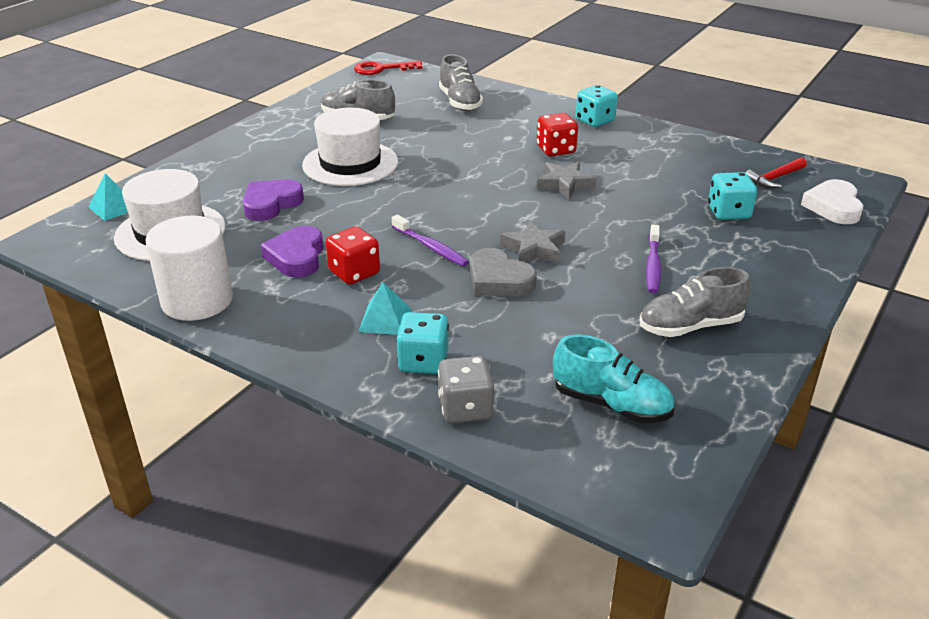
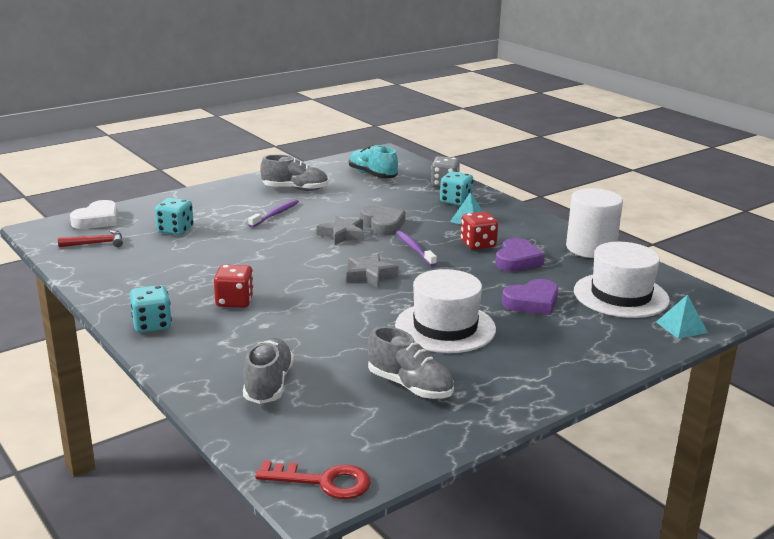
camera: 160 degrees left, 10 degrees down
grey star [537,162,597,200] -> grey star moved to [347,254,398,288]

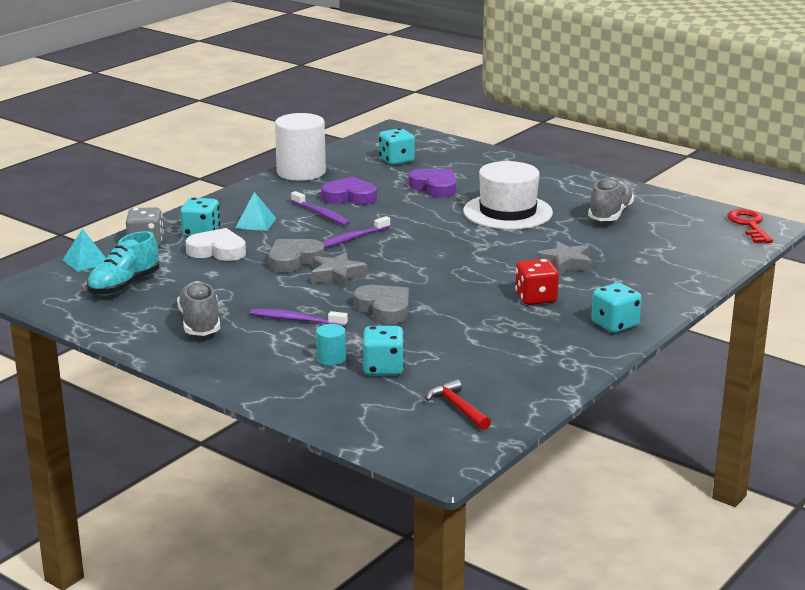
camera: 105 degrees left, 0 degrees up
white heart [70,200,118,229] -> white heart moved to [186,228,246,261]
grey shoe [243,338,294,404] -> none
grey star [347,254,398,288] -> grey star moved to [536,241,592,275]
red dice [460,212,498,250] -> purple toothbrush [291,191,350,226]
white hat [574,242,670,318] -> turquoise dice [379,128,415,165]
turquoise pyramid [656,294,708,339] -> turquoise pyramid moved to [63,228,106,272]
none -> turquoise cylinder [316,324,346,366]
none -> grey heart [353,285,409,324]

